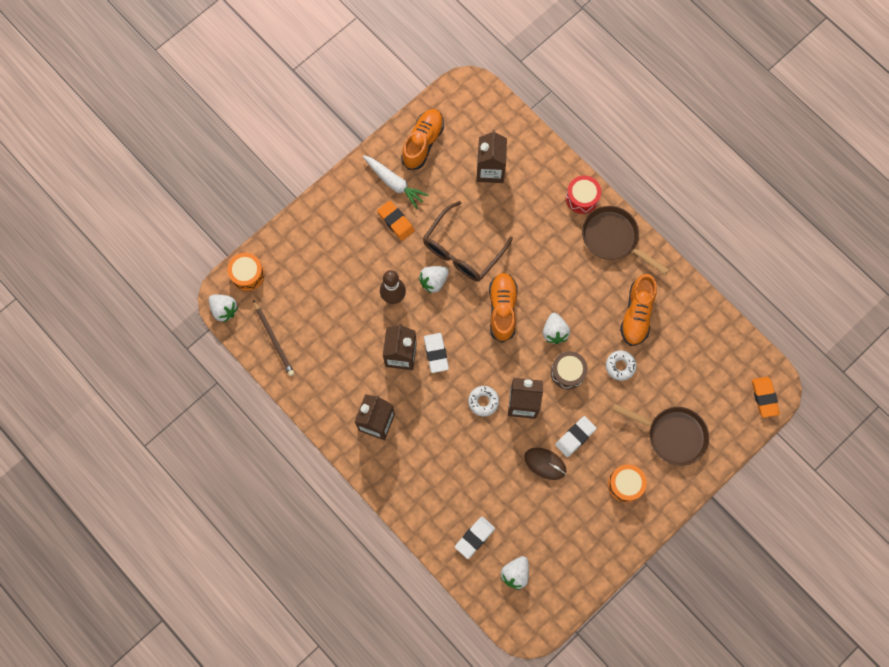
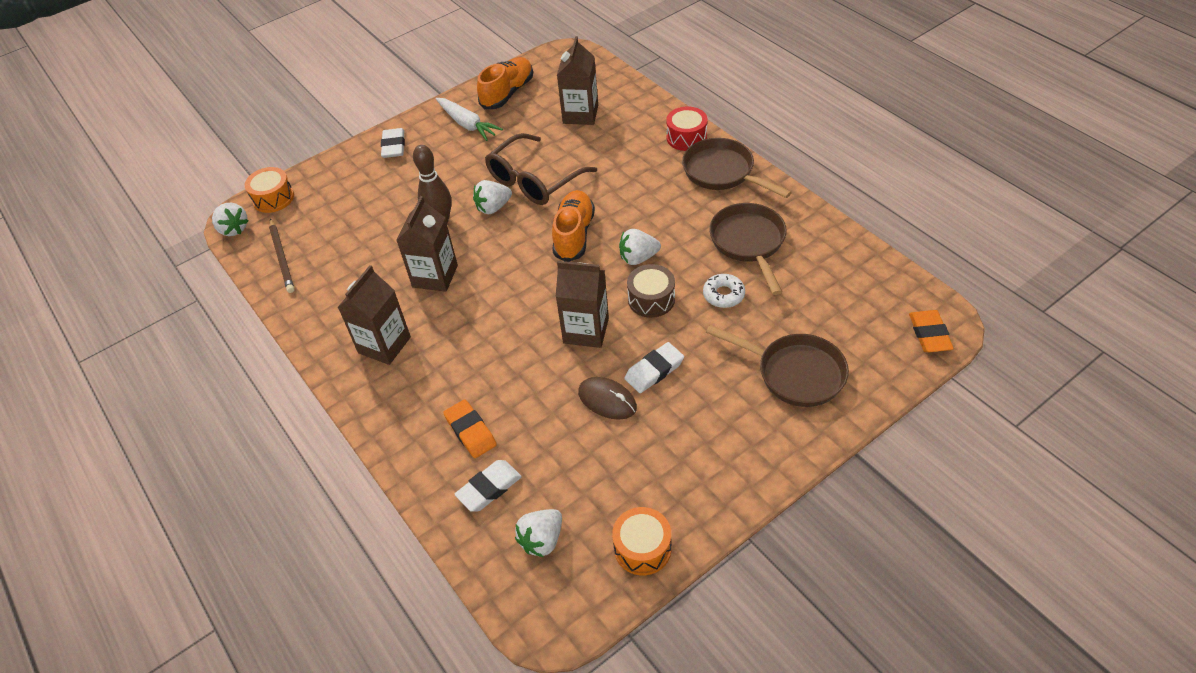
camera: 10 degrees right, 25 degrees down
orange eraser [377,201,415,241] -> orange eraser moved to [443,400,497,458]
white eraser [424,333,449,373] -> white eraser moved to [381,128,405,158]
white donut [468,386,499,417] -> none
white strawberry [543,313,570,344] -> white strawberry turned 75 degrees clockwise [619,229,661,265]
orange drum [608,464,647,503] -> orange drum moved to [612,507,671,575]
orange shoe [620,274,657,346] -> brown pan [709,203,787,295]

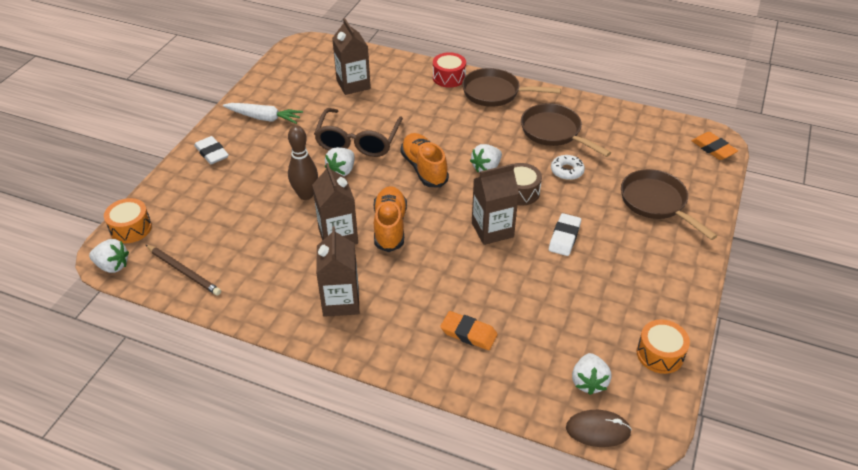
camera: 35 degrees left, 5 degrees down
white eraser [454,460,522,512] -> none
orange shoe [477,57,533,109] -> orange shoe moved to [374,186,407,252]
brown mouse [578,377,637,420] -> brown mouse moved to [566,410,632,447]
brown pan [706,325,849,407] -> brown pan turned 120 degrees counterclockwise [621,169,717,240]

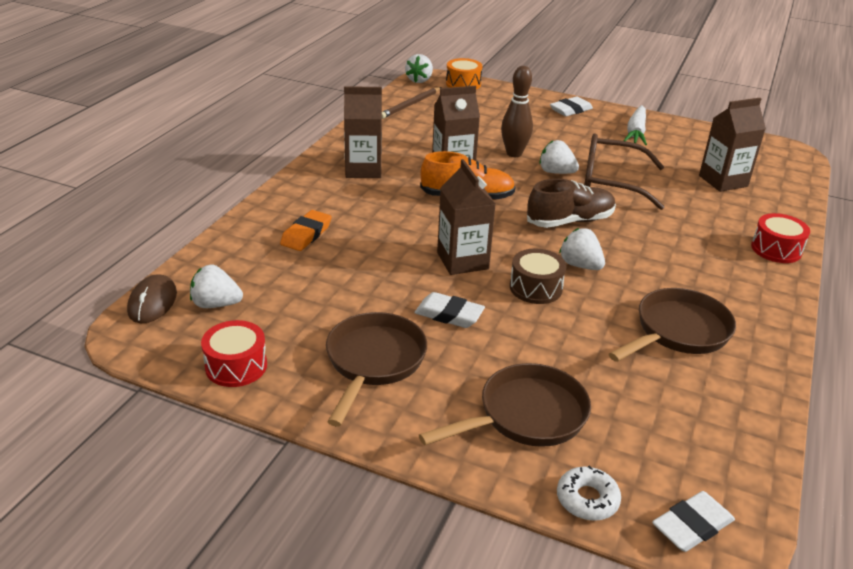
camera: 90 degrees right, 10 degrees down
orange shoe [401,133,449,187] -> brown shoe [527,179,616,228]
brown pan [462,68,561,107] -> brown pan moved to [326,312,427,427]
white donut [551,155,585,180] -> white donut moved to [557,466,621,521]
orange drum [637,319,690,374] -> red drum [201,320,267,387]
orange eraser [692,132,738,160] -> white eraser [652,491,735,552]

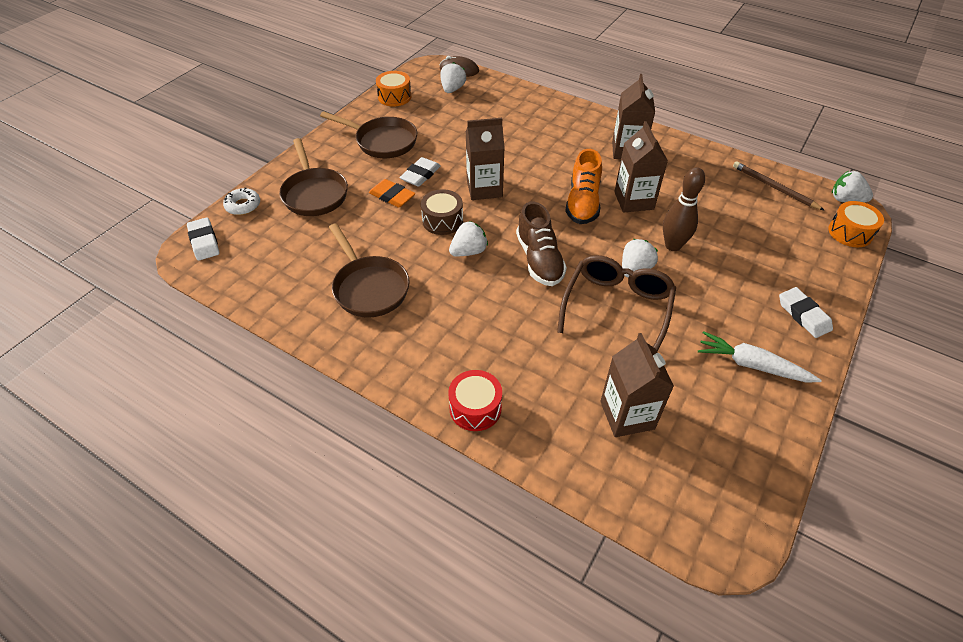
camera: 100 degrees right, 15 degrees up
red drum [201,320,267,387] -> orange drum [376,71,411,107]
orange eraser [280,210,332,251] -> orange eraser moved to [369,179,415,208]

